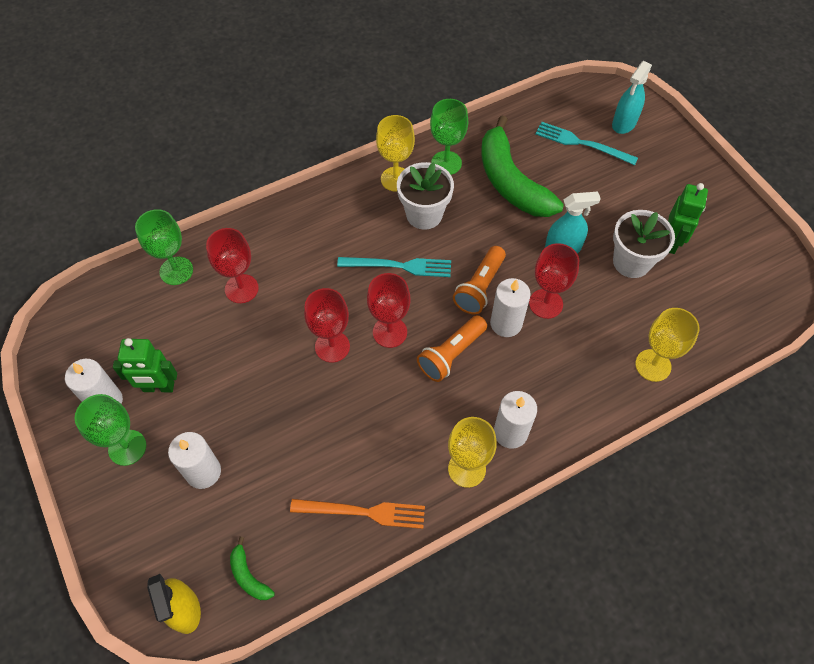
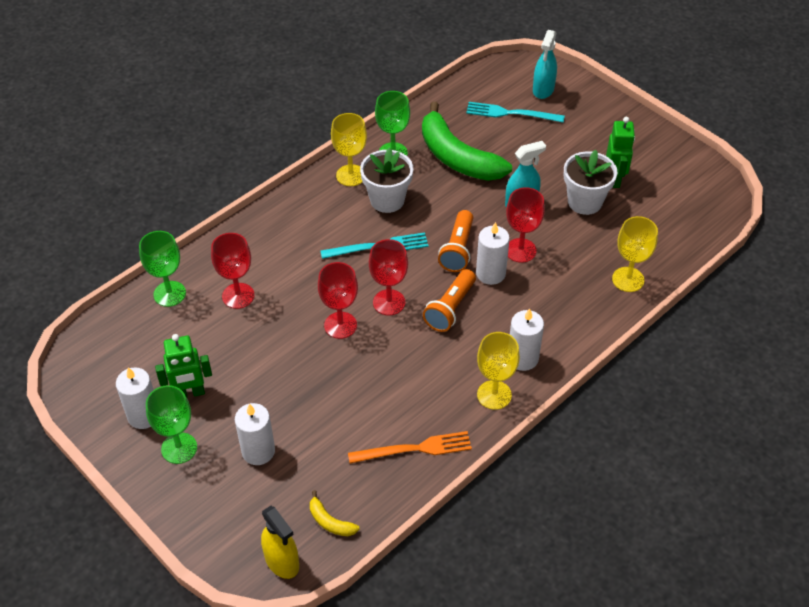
camera: 15 degrees left, 10 degrees down
green banana [230,537,275,600] -> yellow banana [310,490,360,536]

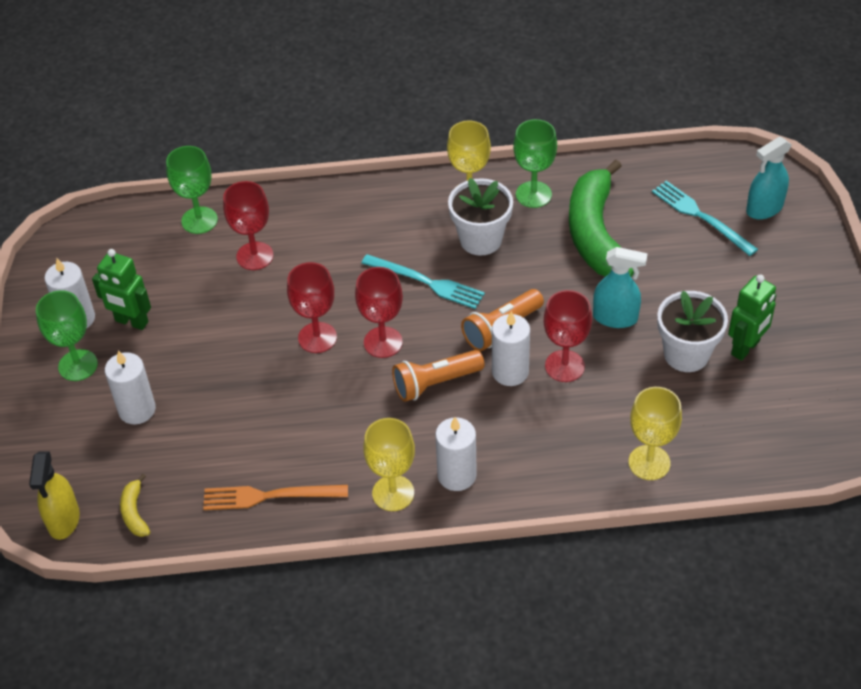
camera: 40 degrees right, 0 degrees up
orange fork [348,431,472,464] -> orange fork turned 150 degrees clockwise [203,485,348,510]

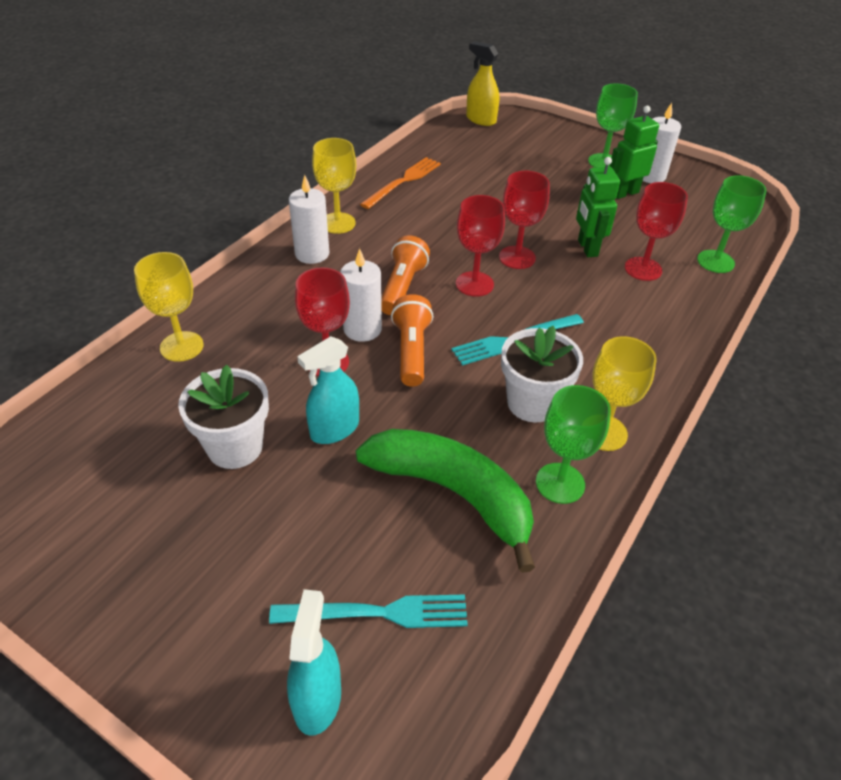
camera: 125 degrees right, 5 degrees down
white candle [105,350,156,424] -> none
yellow banana [120,474,150,537] -> none
green robot [728,274,776,361] -> green robot moved to [576,157,620,257]

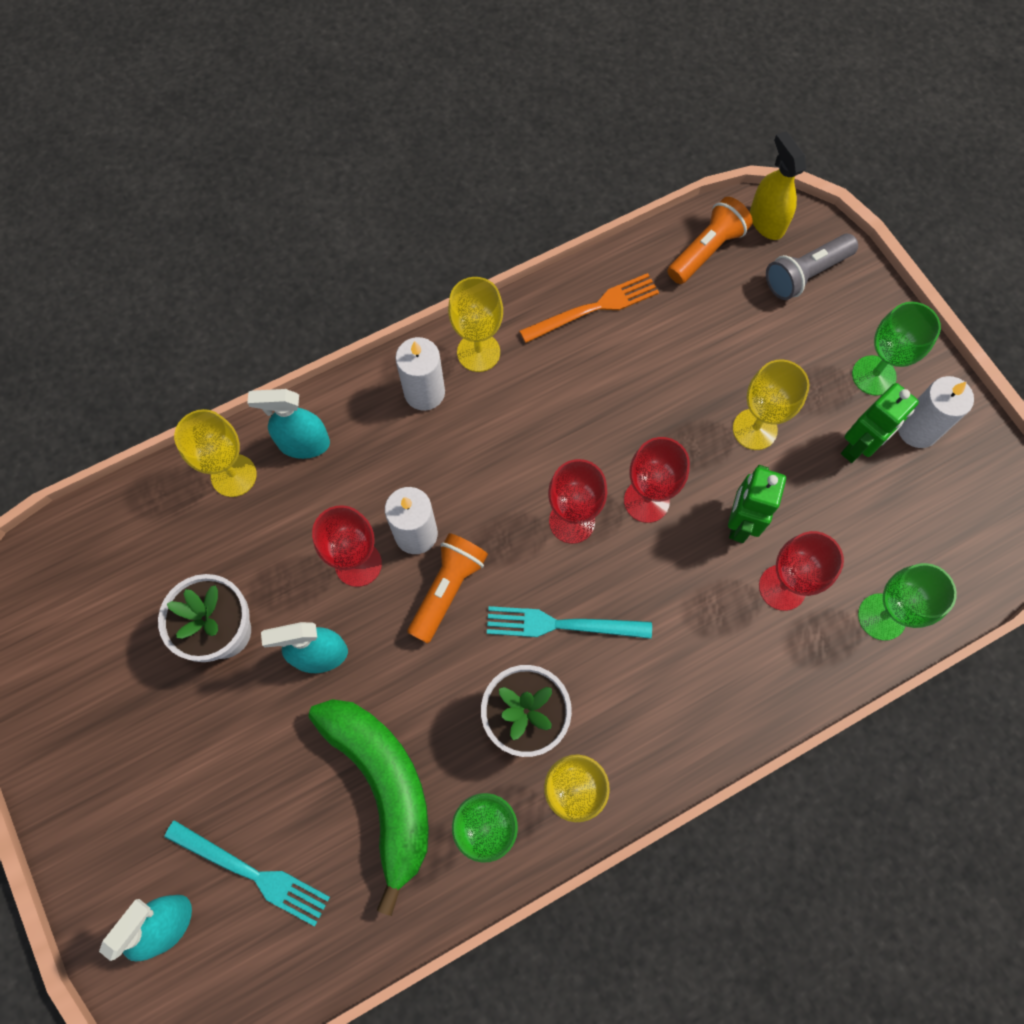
camera: 30 degrees right, 25 degrees up
orange flashlight [381,235,430,315] -> orange flashlight moved to [667,197,753,284]
green robot [609,106,659,199] -> green robot turned 135 degrees clockwise [841,383,919,463]
none -> turquoise spray bottle [247,389,330,459]
none -> yellow goblet [733,359,810,450]
none -> grey flashlight [766,234,858,300]

